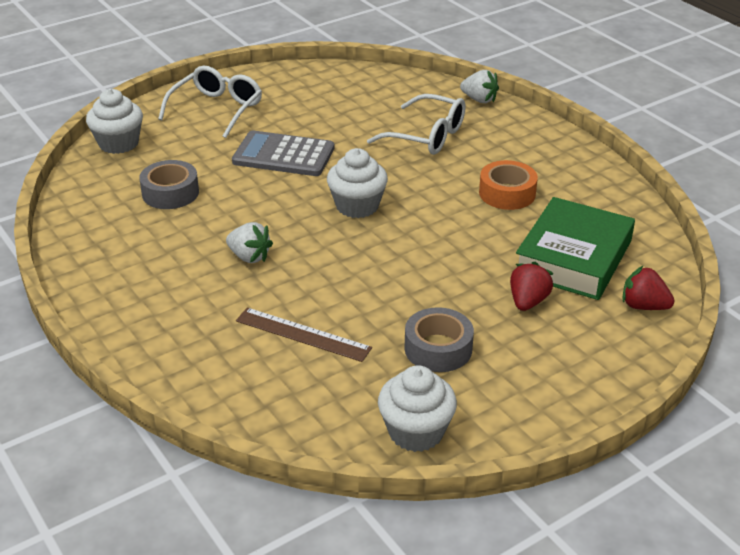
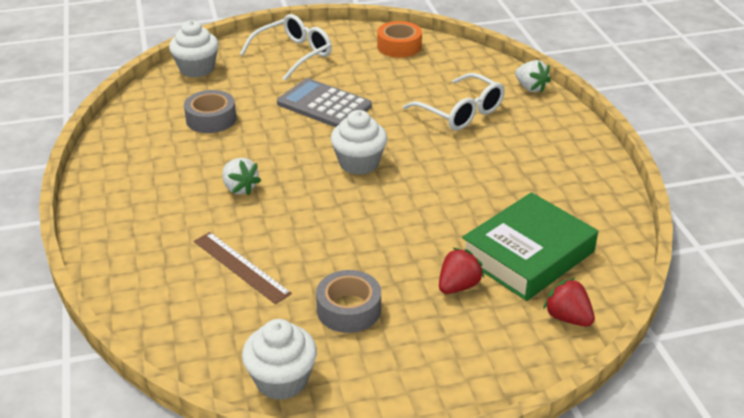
camera: 20 degrees right, 0 degrees up
orange tape [479,160,538,210] -> orange tape moved to [377,21,422,58]

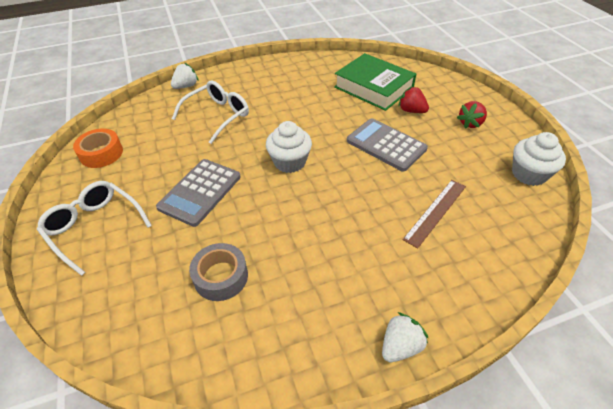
camera: 95 degrees left, 10 degrees up
white cupcake [169,20,219,78] -> none
white strawberry [222,158,261,195] -> white strawberry moved to [382,312,428,362]
grey tape [316,270,381,333] -> none
red strawberry [543,278,595,326] -> red strawberry moved to [457,101,487,129]
none -> grey calculator [347,118,428,172]

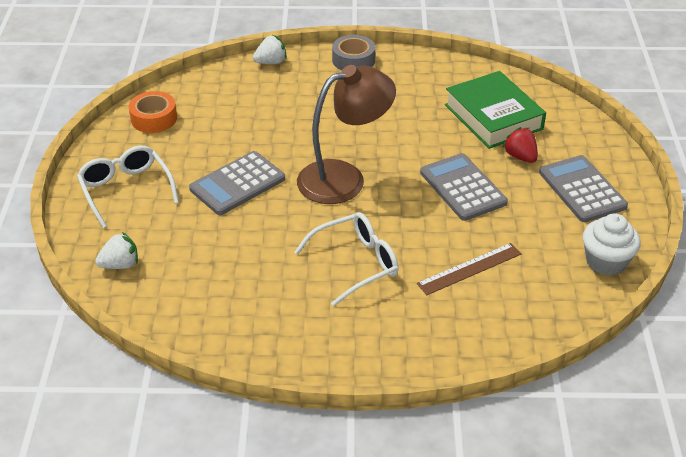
camera: 20 degrees right, 5 degrees down
white glasses [172,80,249,144] -> white glasses moved to [295,212,399,307]
grey tape [189,243,248,301] -> grey tape moved to [332,35,375,71]
white cupcake [266,121,312,173] -> brown lamp [297,65,396,204]
white strawberry [382,312,428,362] -> white strawberry moved to [95,232,138,269]
red strawberry [457,101,487,129] -> grey calculator [539,155,628,222]

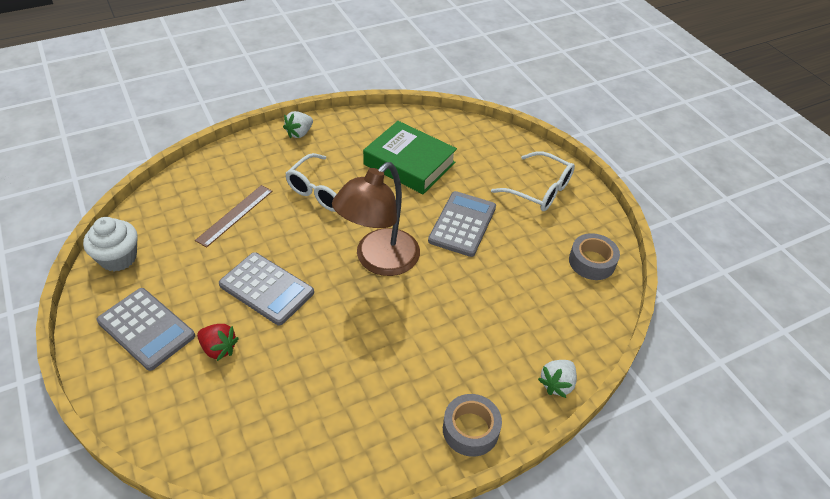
camera: 150 degrees right, 5 degrees up
white strawberry [95,232,138,269] -> white strawberry moved to [283,111,313,138]
orange tape [129,91,177,133] -> grey tape [569,233,620,280]
green book [445,71,546,149] -> green book moved to [363,121,457,194]

